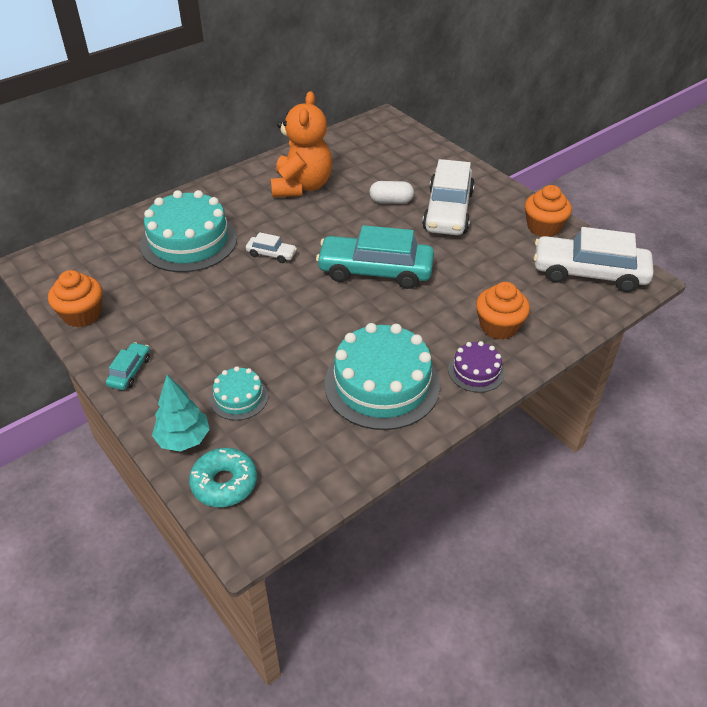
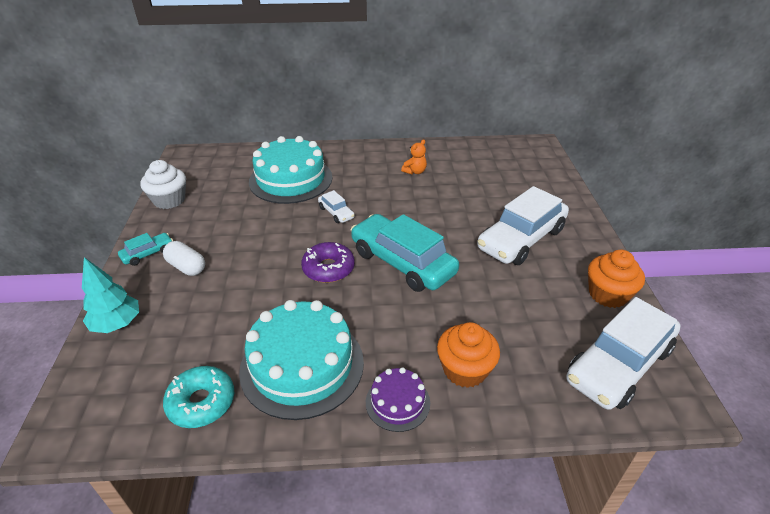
camera: 35 degrees right, 5 degrees down
orange cupcake [48,270,102,328] -> white cupcake [140,160,186,209]
turquoise donut [189,448,257,507] -> turquoise donut moved to [163,366,234,428]
turquoise cake [210,366,268,420] -> none
orange teddy bear [271,91,332,198] -> orange teddy bear [401,140,427,174], size x0.40
white capsule [369,181,414,204] -> white capsule moved to [163,241,205,276]
white car [533,227,654,292] -> white car turned 90 degrees counterclockwise [566,297,681,410]
none -> purple donut [301,242,355,283]

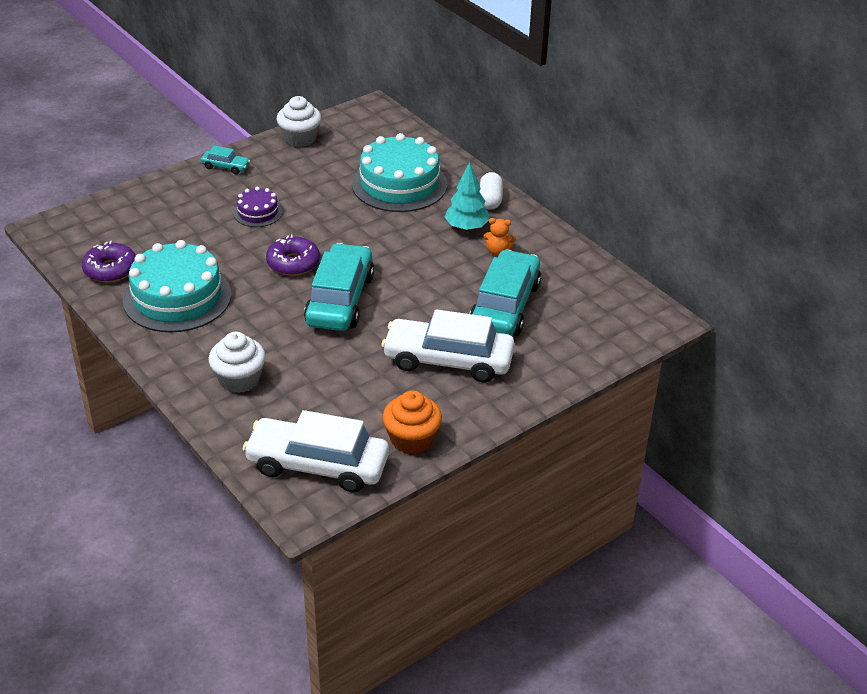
camera: 55 degrees right, 0 degrees up
turquoise tree [82,257,139,333] -> turquoise tree moved to [444,162,490,231]
white capsule [163,241,205,276] -> white capsule moved to [479,172,503,210]
turquoise donut [163,366,234,428] -> purple donut [82,241,136,282]
white car [318,190,355,223] -> none
purple cake [366,367,430,432] -> purple cake moved to [233,187,283,227]
orange cupcake [437,322,500,388] -> white cupcake [209,332,266,393]
none -> turquoise car [470,249,541,336]

